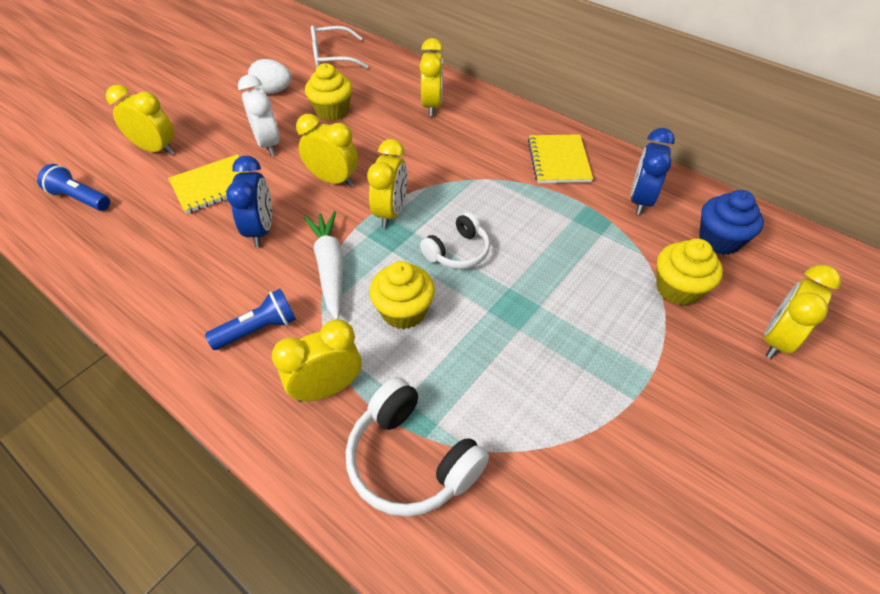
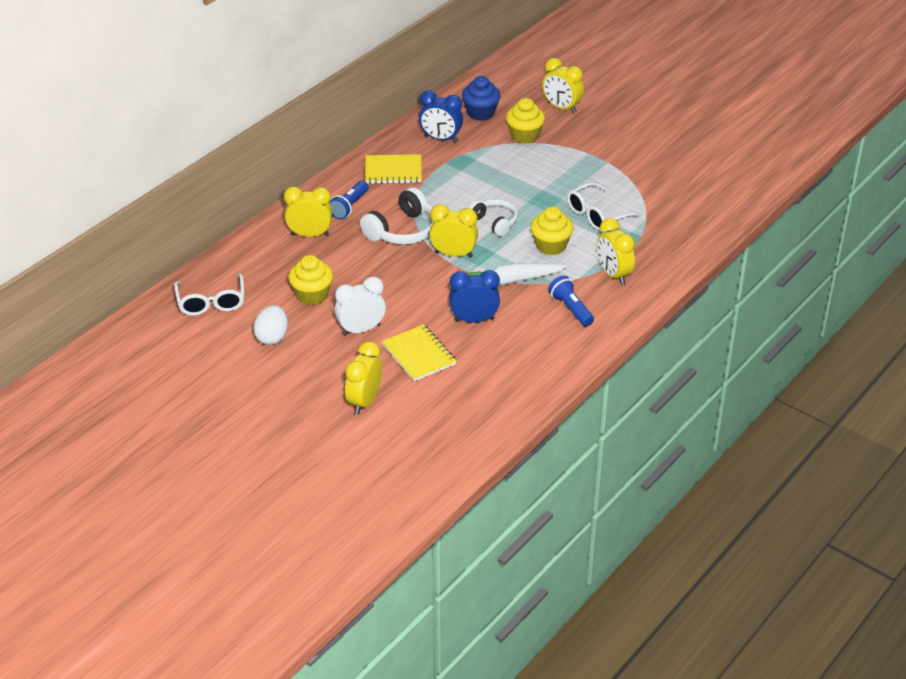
camera: 90 degrees left, 10 degrees down
blue flashlight [37,164,110,211] -> blue flashlight moved to [329,181,369,220]
yellow clock [296,114,358,187] -> none
white headphones [346,377,489,517] -> white headphones moved to [360,187,433,245]
none -> white glasses [567,182,642,231]

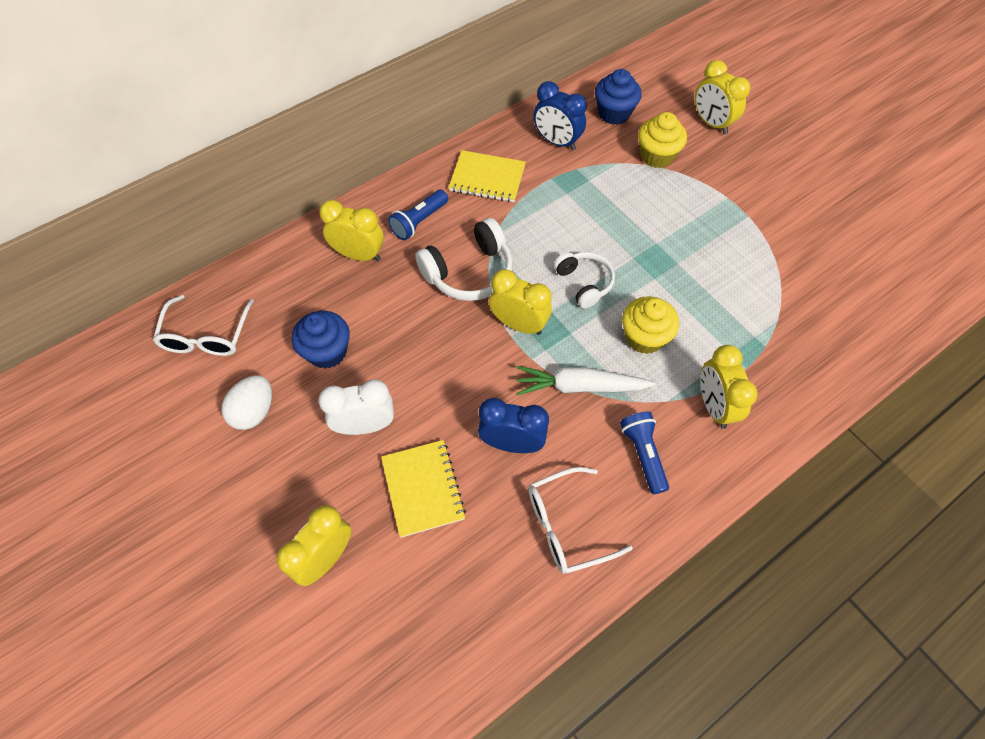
camera: 15 degrees right, 20 degrees up
yellow cupcake [288,255,333,305] -> blue cupcake [292,311,350,369]
white glasses [567,182,642,231] -> white glasses moved to [529,467,633,574]

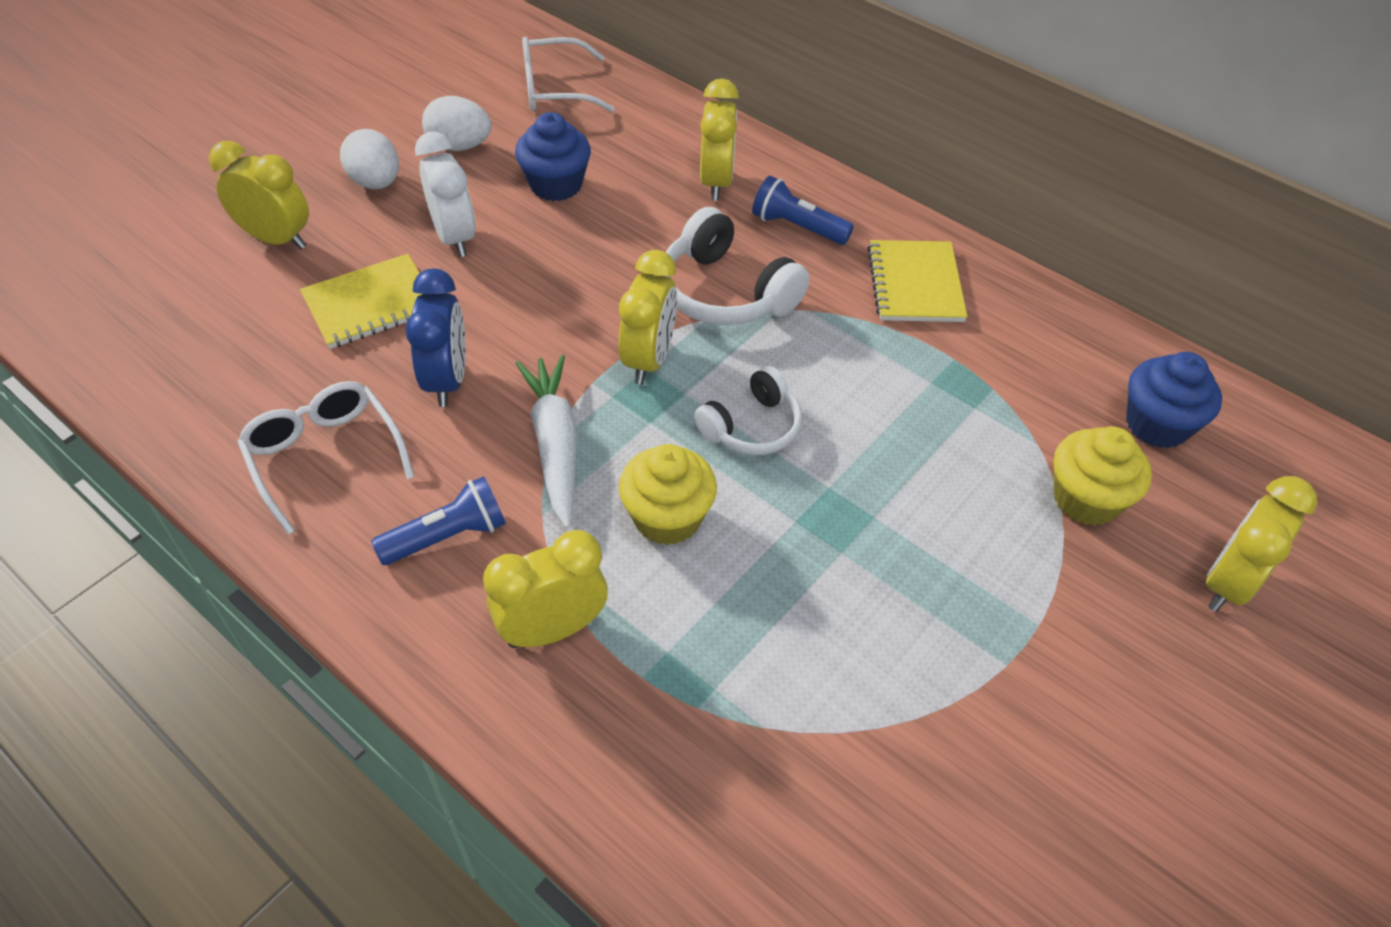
camera: 75 degrees right, 10 degrees down
blue clock [534,81,587,151] -> none
none -> white egg [340,129,399,189]

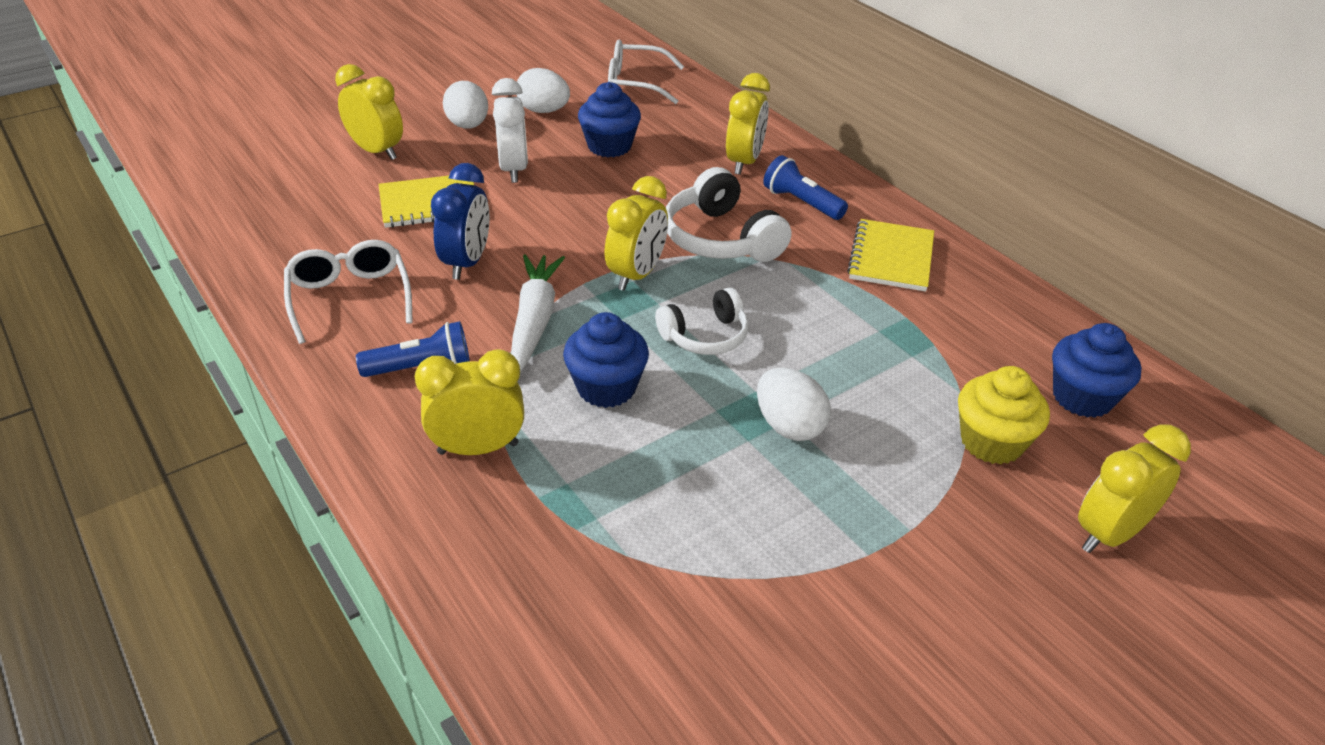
camera: 15 degrees right, 10 degrees down
yellow cupcake [619,444,717,545] -> blue cupcake [563,312,649,408]
none -> white egg [757,367,831,441]

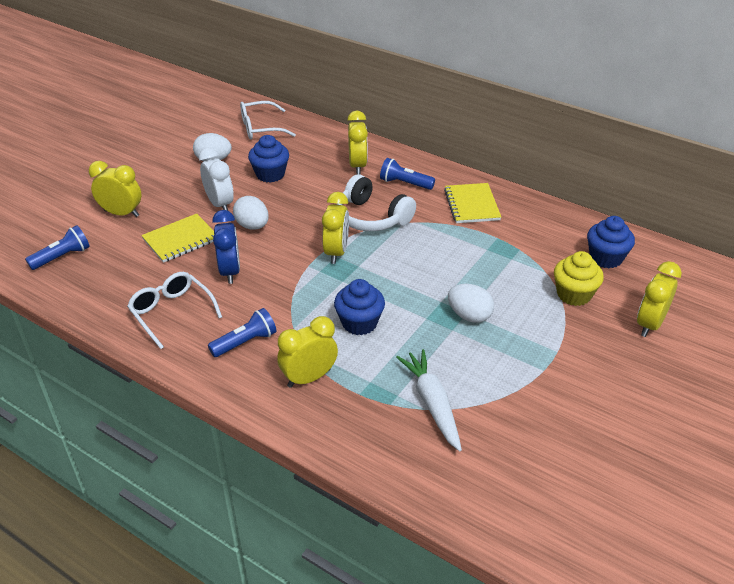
camera: 20 degrees left, 0 degrees up
white egg [443,81,488,128] -> white egg moved to [233,196,269,230]
white carrot [511,254,565,373] -> white carrot moved to [396,349,462,452]
white headphones [655,288,749,355] -> none
none -> blue flashlight [25,225,90,270]

